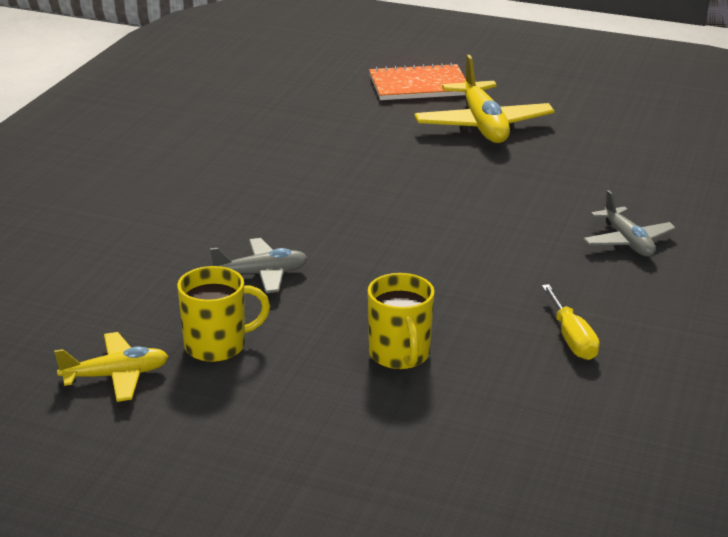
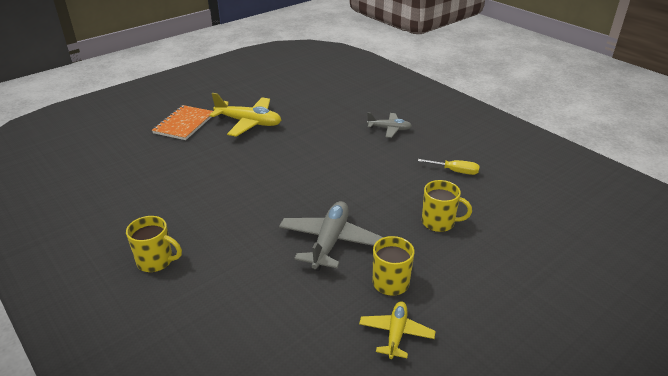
camera: 60 degrees left, 5 degrees up
grey plane [210,238,308,293] -> grey plane [279,201,383,271], size x1.66
none -> yellow mug [126,216,182,272]

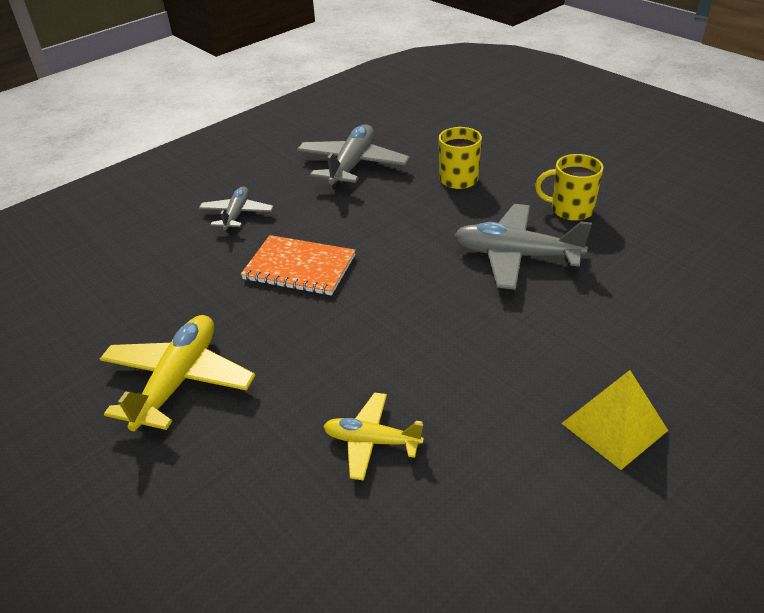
camera: 90 degrees left, 5 degrees up
yellow mug [126,216,182,272] -> yellow pyramid [561,370,668,470]
orange notebook [152,105,213,140] -> orange notebook moved to [241,235,356,296]
yellow plane [359,301,435,359] -> yellow plane moved to [323,392,424,481]
yellow screwdriver [418,159,480,175] -> grey plane [297,124,410,190]

